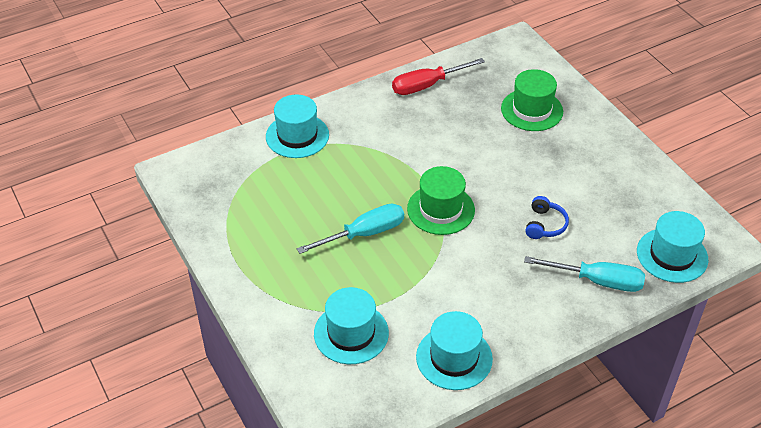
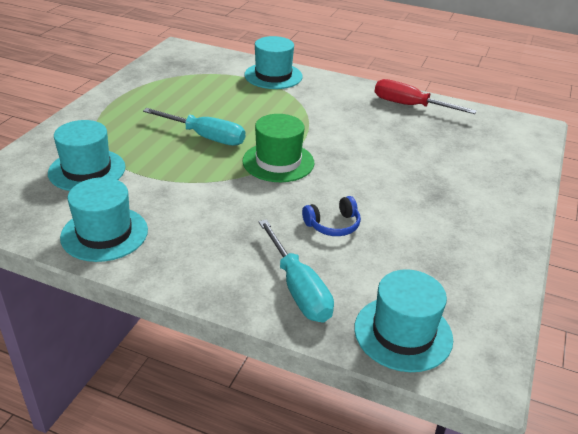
camera: 50 degrees right, 10 degrees down
green hat [501,69,563,131] -> none

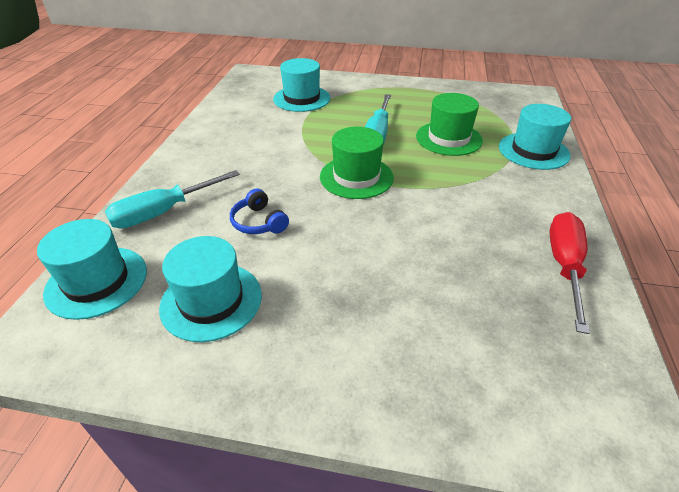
camera: 80 degrees right, 5 degrees up
turquoise hat [60,177,148,262] -> turquoise hat moved to [159,236,262,342]
none -> green hat [416,93,483,156]

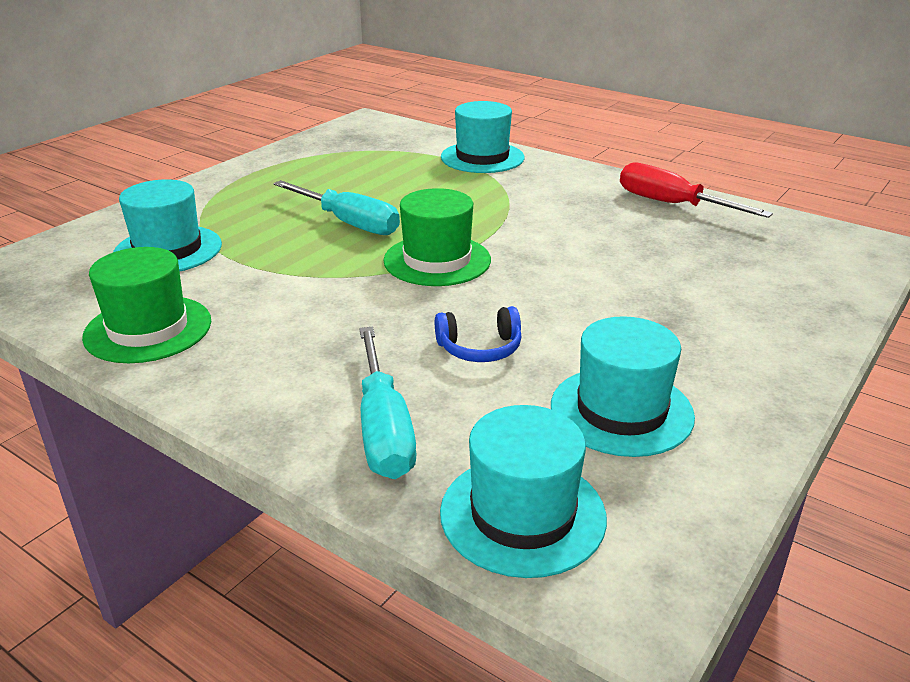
camera: 65 degrees left, 10 degrees down
green hat [416,93,483,156] -> green hat moved to [82,247,211,363]

